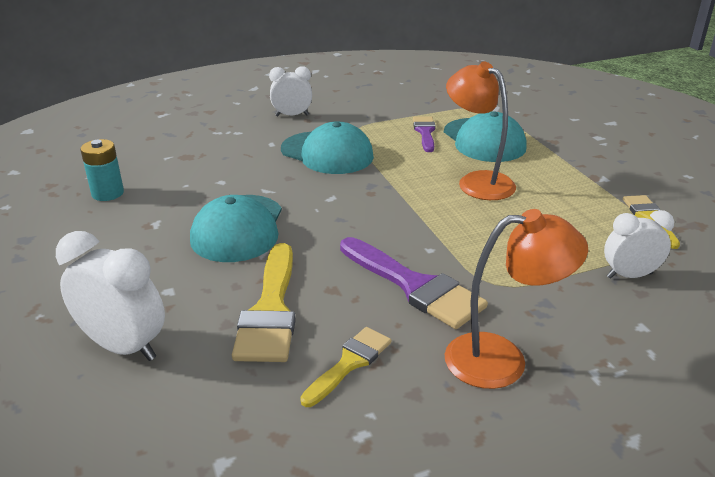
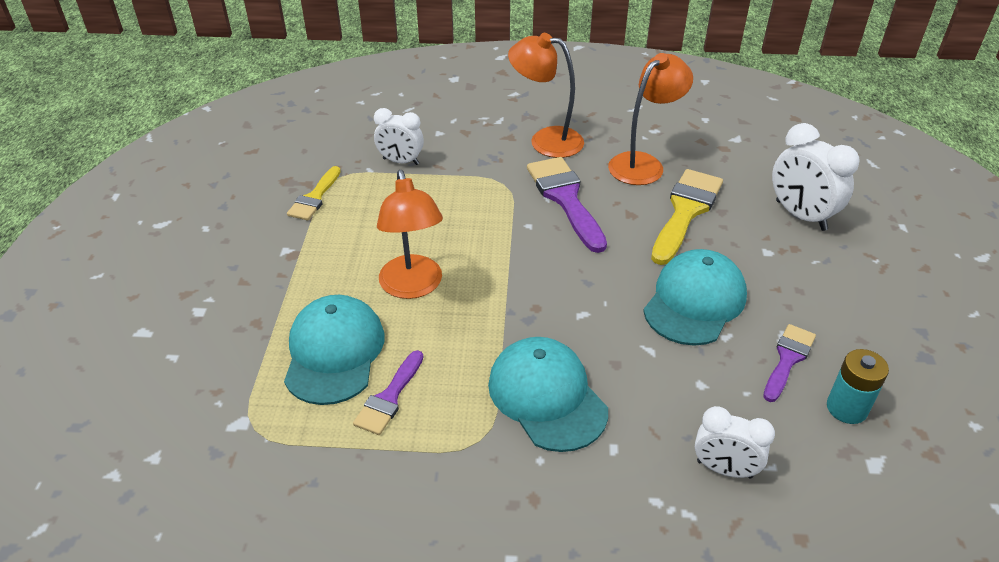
camera: 155 degrees left, 10 degrees up
white clock [269,66,312,116] -> white clock moved to [695,406,775,478]
yellow brush [300,327,391,407] -> orange lamp [608,53,693,185]
none -> purple brush [763,324,816,402]

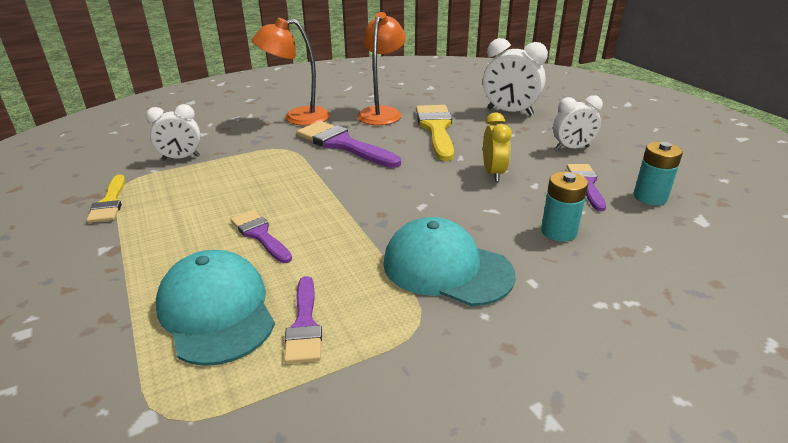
camera: 30 degrees left, 10 degrees down
orange lamp [377,170,443,299] -> purple brush [230,210,292,263]
turquoise cap [643,249,747,346] -> yellow clock [483,113,512,181]
white clock [695,406,775,478] -> white clock moved to [553,95,603,150]
none -> turquoise battery [541,172,588,242]

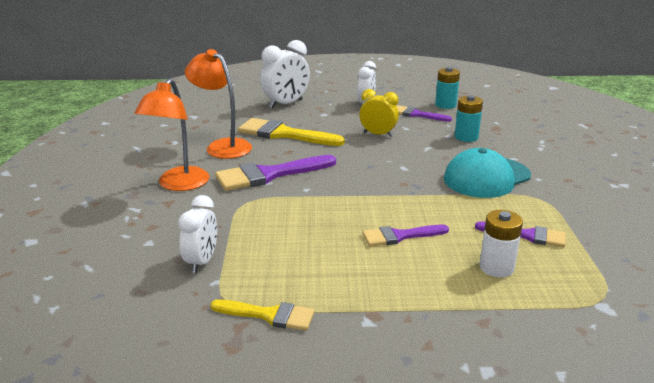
camera: 65 degrees left, 5 degrees down
turquoise cap [156,250,275,366] -> white battery [480,210,523,278]

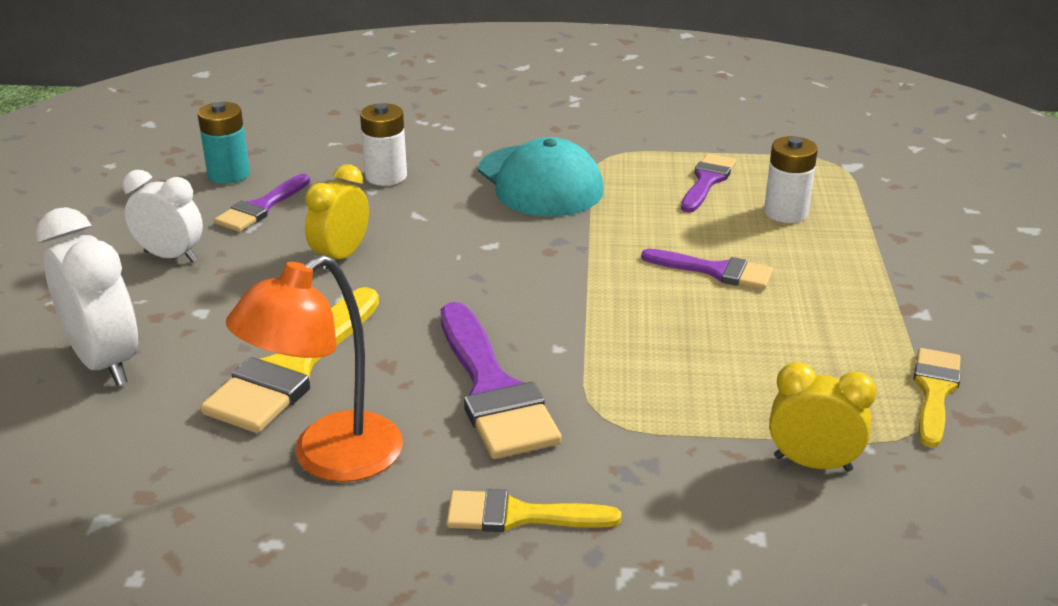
camera: 85 degrees left, 5 degrees up
orange lamp [135,78,209,191] -> yellow brush [446,489,621,532]
white clock [178,195,217,273] -> yellow clock [769,362,877,472]
purple brush [362,225,449,246] -> purple brush turned 60 degrees counterclockwise [641,249,773,290]
turquoise battery [455,95,483,142] -> white battery [360,103,407,186]

